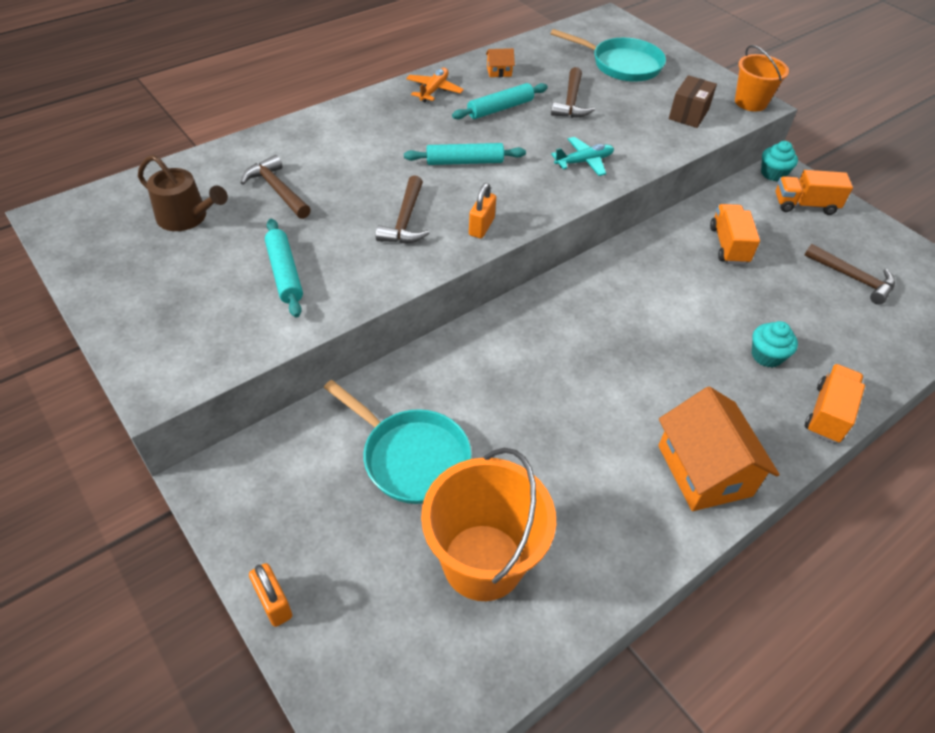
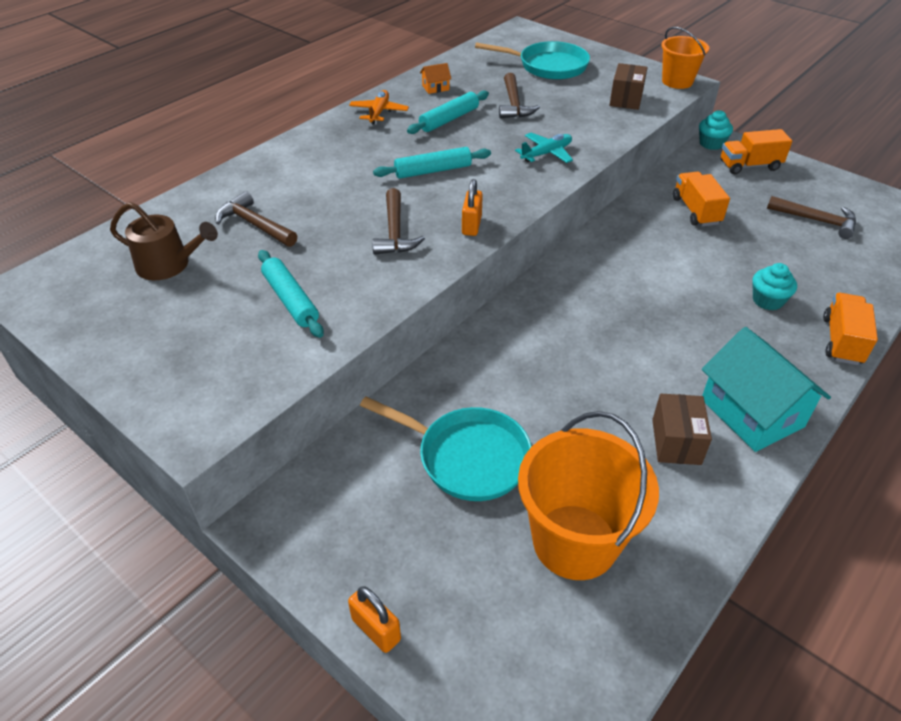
camera: 10 degrees left, 5 degrees down
orange house [658,387,780,511] -> turquoise house [702,327,831,452]
none -> brown box [652,394,712,465]

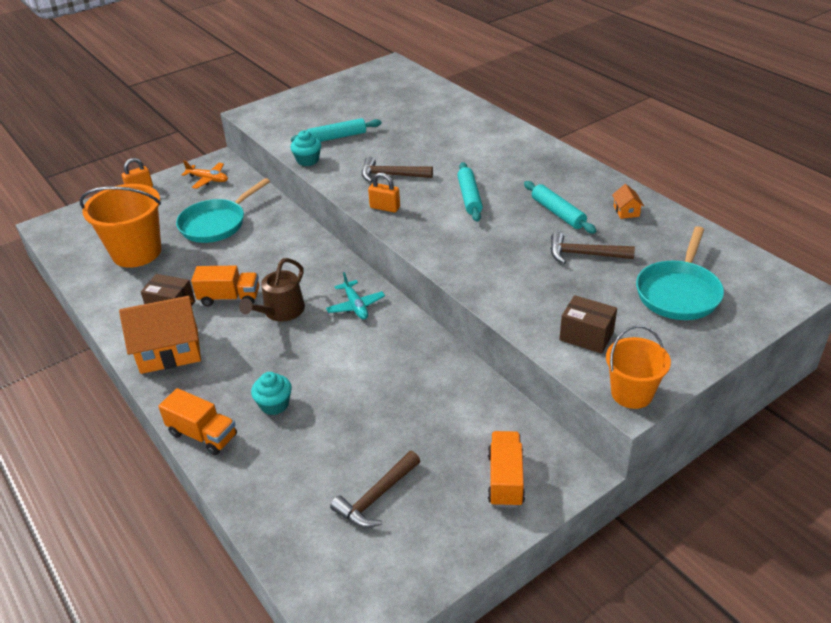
camera: 105 degrees right, 5 degrees down
brown watering can [110,202,218,280] -> brown watering can moved to [239,258,305,321]
brown hammer [215,191,297,247] -> none
orange plane [349,90,409,124] -> orange plane moved to [182,160,228,189]
turquoise plane [515,133,573,163] -> turquoise plane moved to [326,272,385,320]
orange truck [673,172,730,226] -> orange truck moved to [191,266,259,306]
turquoise cupcake [699,110,733,150] -> turquoise cupcake moved to [290,130,321,166]
turquoise house [702,327,831,452] -> orange house [119,296,201,374]

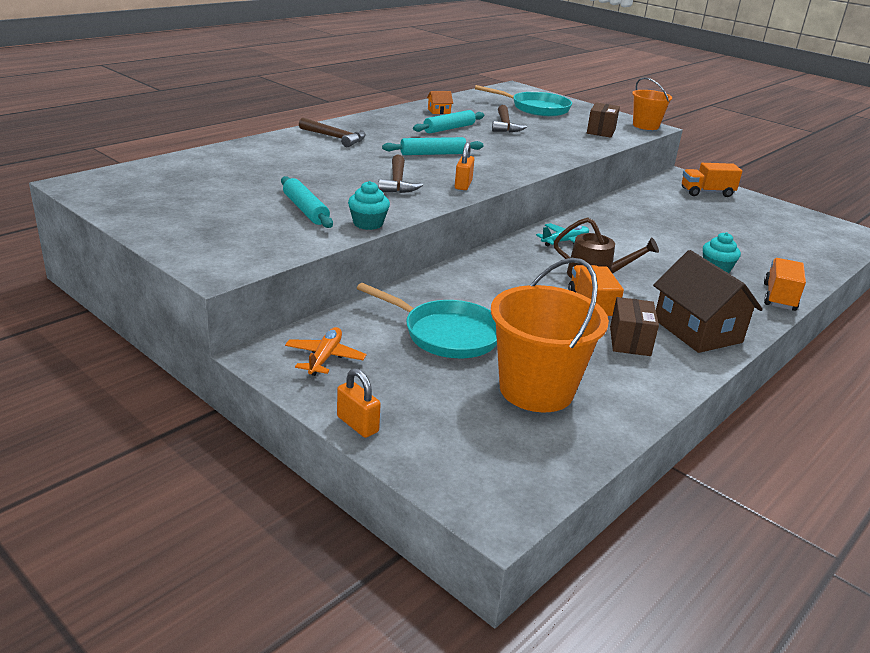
camera: 105 degrees left, 10 degrees down
orange house [119,296,201,374] -> brown house [653,250,763,353]
brown hammer [330,451,420,528] -> brown hammer moved to [299,117,366,147]

